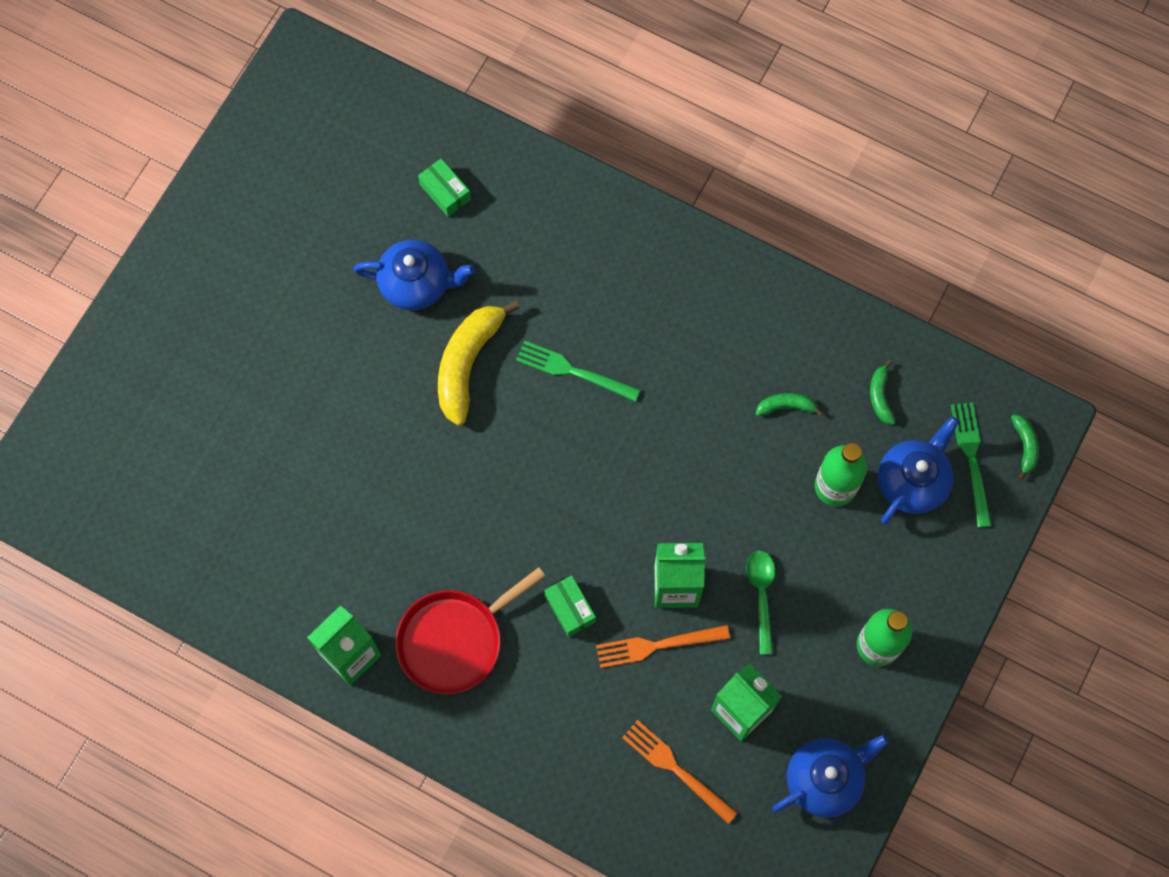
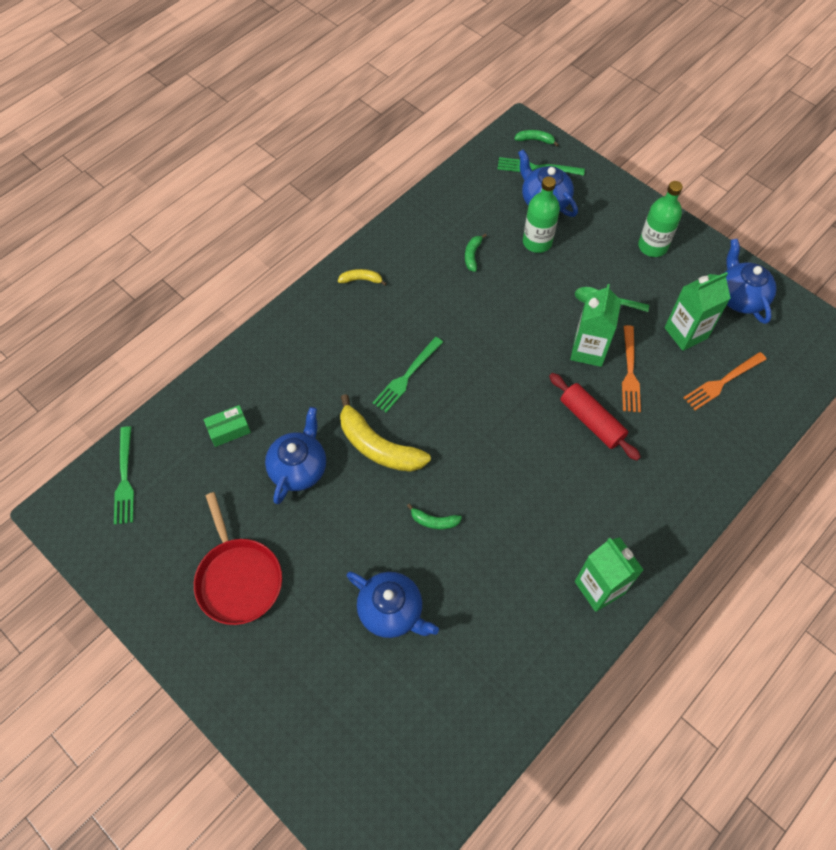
camera: 75 degrees left, 10 degrees down
red pan [395,567,545,694] -> red pan moved to [194,492,282,625]
green box [544,575,596,637] -> red rolling pin [549,373,641,461]
green banana [870,360,895,425] -> green banana moved to [407,504,462,530]
none -> green fork [114,426,134,525]
none -> yellow banana [338,269,387,286]
none -> blue teapot [346,571,439,638]

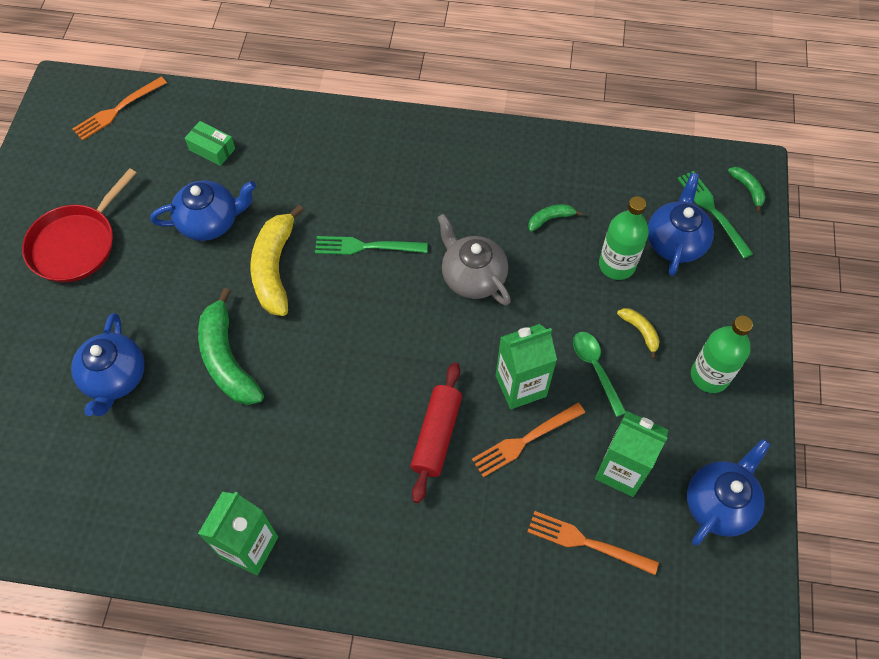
camera: 55 degrees right, 0 degrees up
green fork [114,426,134,525] -> orange fork [73,77,167,141]
yellow banana [338,269,387,286] -> yellow banana moved to [617,308,660,359]
green banana [407,504,462,530] -> green banana [198,288,264,405], size x2.12
none -> grey teapot [437,214,511,306]

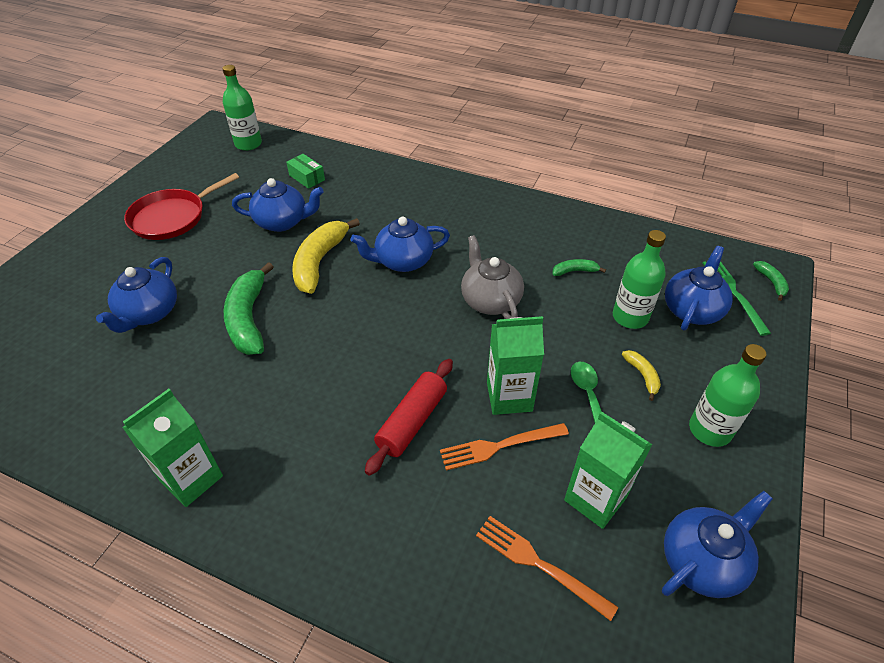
camera: 15 degrees right, 15 degrees down
orange fork [73,77,167,141] -> green bottle [222,65,262,151]
green fork [315,236,428,255] -> blue teapot [351,216,450,272]

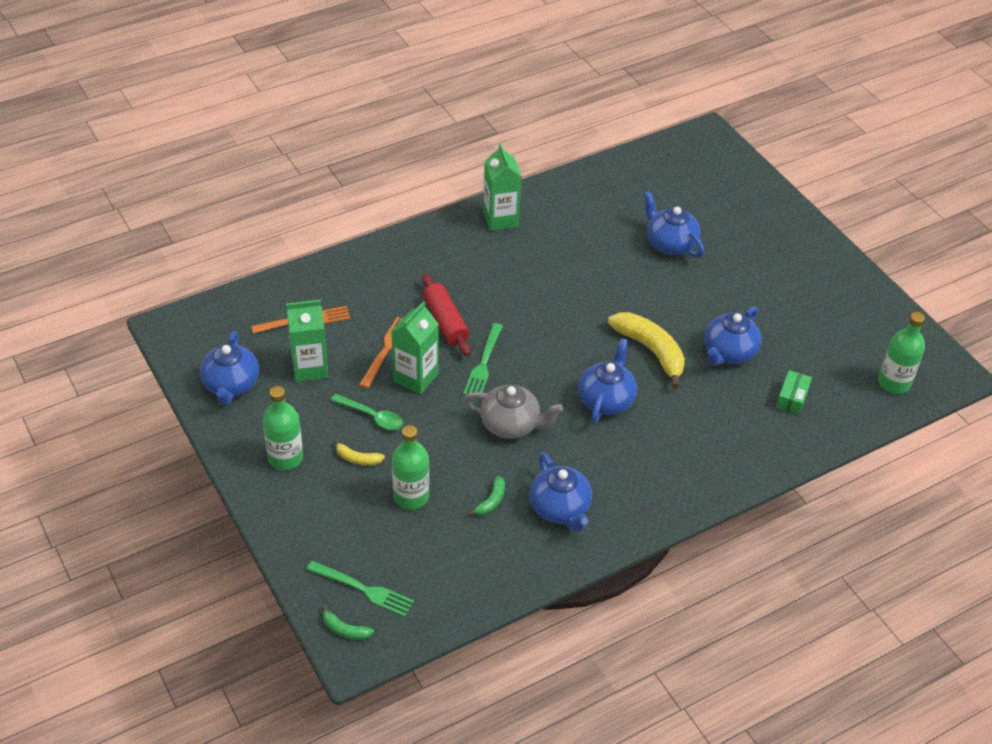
camera: 125 degrees right, 0 degrees up
red pan [124,173,239,240] -> none
green banana [224,262,274,355] -> none
green box [286,154,325,189] -> green box turned 60 degrees counterclockwise [776,370,812,415]
blue teapot [665,246,733,330] -> blue teapot moved to [529,453,592,532]
none -> green fork [463,323,503,395]

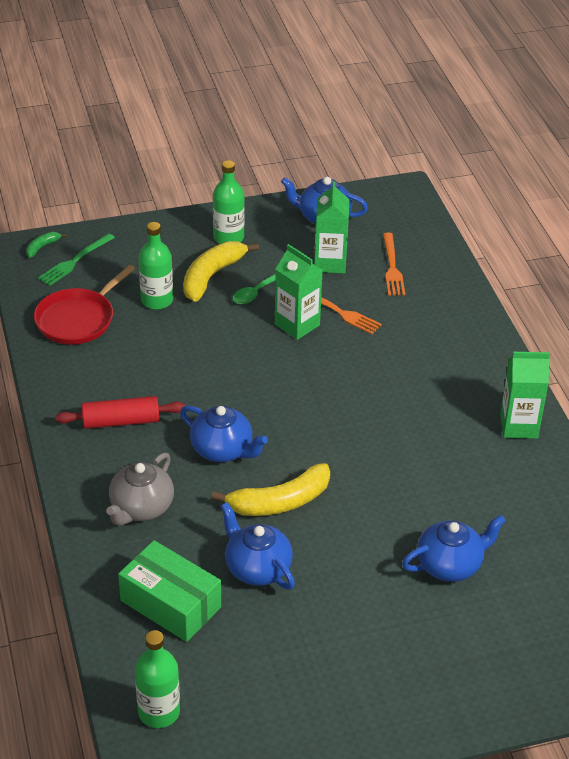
camera: 105 degrees right, 5 degrees down
yellow banana [334,439,385,466] -> yellow banana [183,241,259,302], size x2.12
red rolling pin [422,274,471,356] -> red rolling pin moved to [55,396,185,429]
green fork [463,323,503,395] -> none
grey teapot [463,385,563,439] -> grey teapot moved to [106,453,174,526]
green banana [468,476,505,515] -> none
blue teapot [529,453,592,532] -> none
green box [776,370,812,415] -> green box [118,540,221,642], size x1.94
none -> red pan [34,265,135,345]

